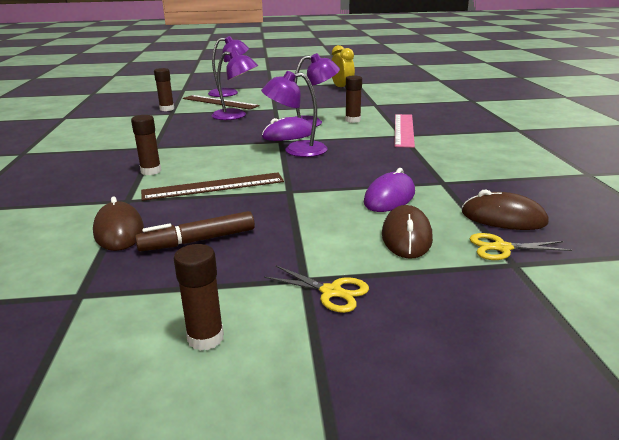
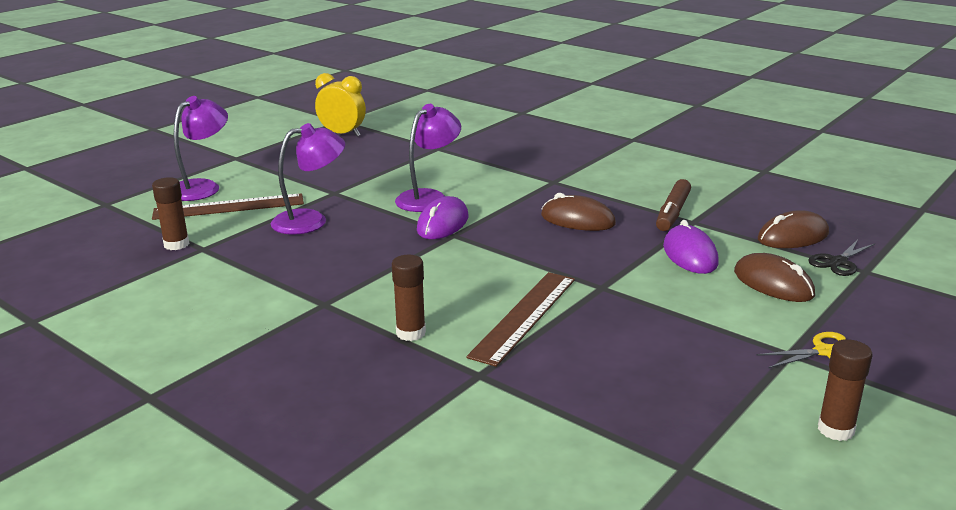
camera: 45 degrees left, 0 degrees up
brown mouse [93,196,144,251] -> brown mouse moved to [541,193,616,231]
brown marker [135,211,255,252] -> brown marker moved to [656,179,691,231]
purple lamp [261,71,328,157] -> none
brown glue stick [345,76,362,123] -> none
pink ruler [394,114,415,148] -> none
yellow scissors [469,233,572,260] -> black scissors [808,239,875,276]

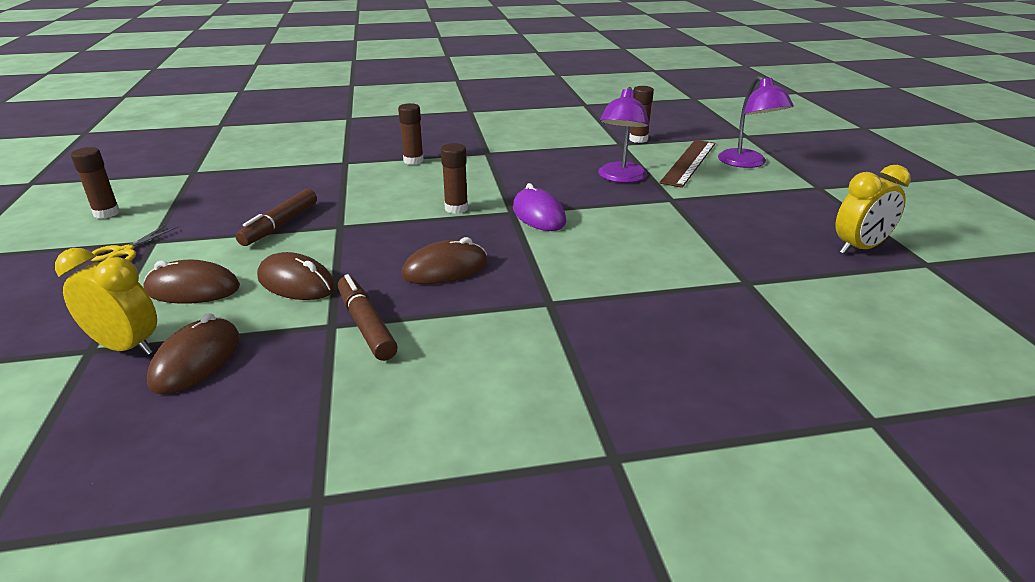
camera: 130 degrees right, 5 degrees up
purple lamp [395,104,461,212] -> none
brown ruler [466,272,575,367] -> none
purple mouse [663,220,719,274] -> brown mouse [257,252,336,300]
black scissors [808,239,875,276] -> yellow clock [55,248,157,355]
none -> brown marker [236,189,317,246]
none -> brown glue stick [441,143,468,214]

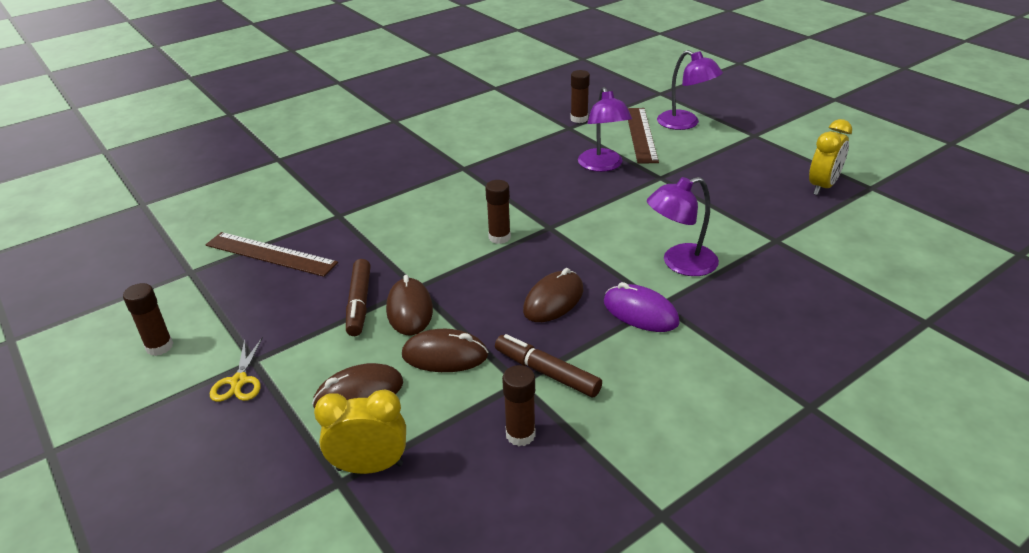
camera: 25 degrees left, 5 degrees up
brown mouse [147,313,240,394] -> brown mouse moved to [386,275,433,335]
brown glue stick [398,103,424,165] -> brown glue stick moved to [502,365,536,446]
purple mouse [513,183,566,231] -> purple mouse moved to [604,282,680,332]
none -> brown ruler [206,232,338,277]
none -> purple lamp [647,177,719,276]

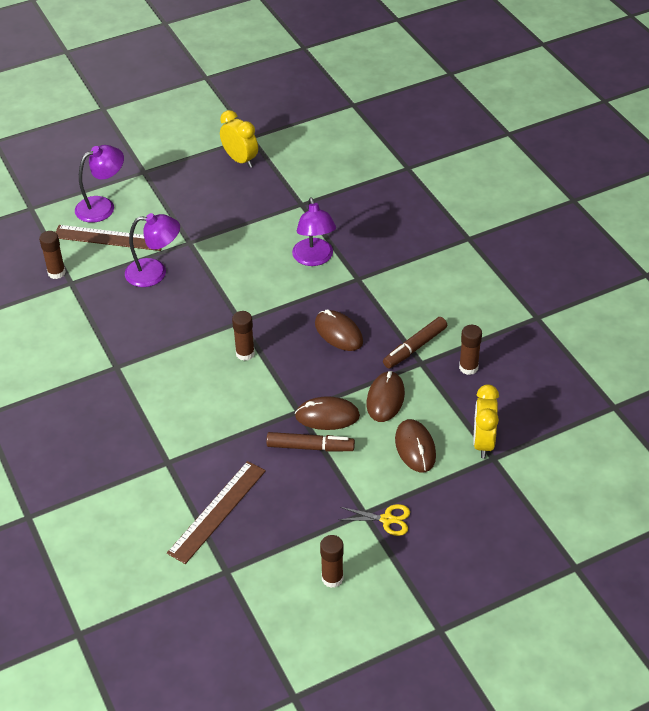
camera: 80 degrees left, 10 degrees up
purple mouse [604,282,680,332] -> none

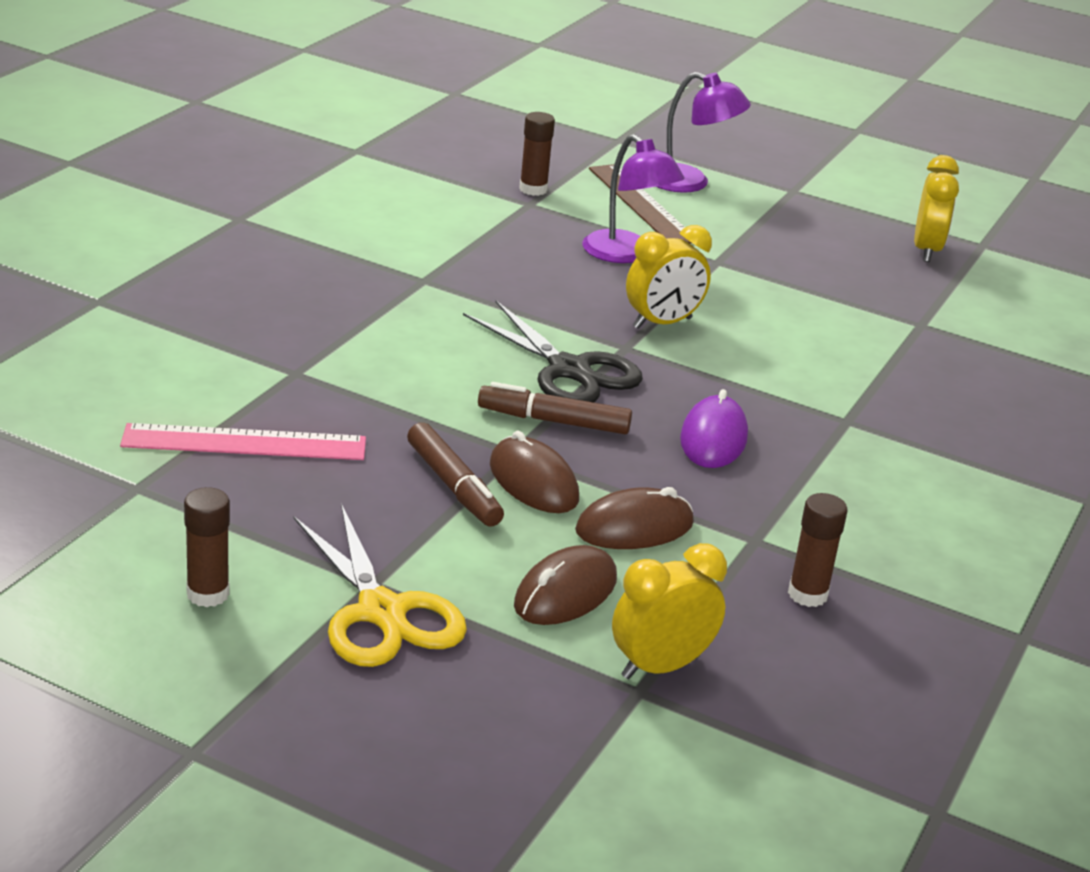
camera: 50 degrees right, 15 degrees down
brown ruler [167,461,266,564] -> pink ruler [120,423,366,460]
brown glue stick [232,311,255,361] -> black scissors [463,301,643,403]
purple lamp [292,197,336,266] -> none
brown mouse [315,309,363,351] -> purple mouse [680,389,748,468]
yellow scissors [338,504,410,536] -> yellow scissors [293,503,467,667], size x1.84
brown marker [383,317,447,369] -> brown marker moved to [478,382,632,434]
none -> yellow clock [626,225,712,329]

